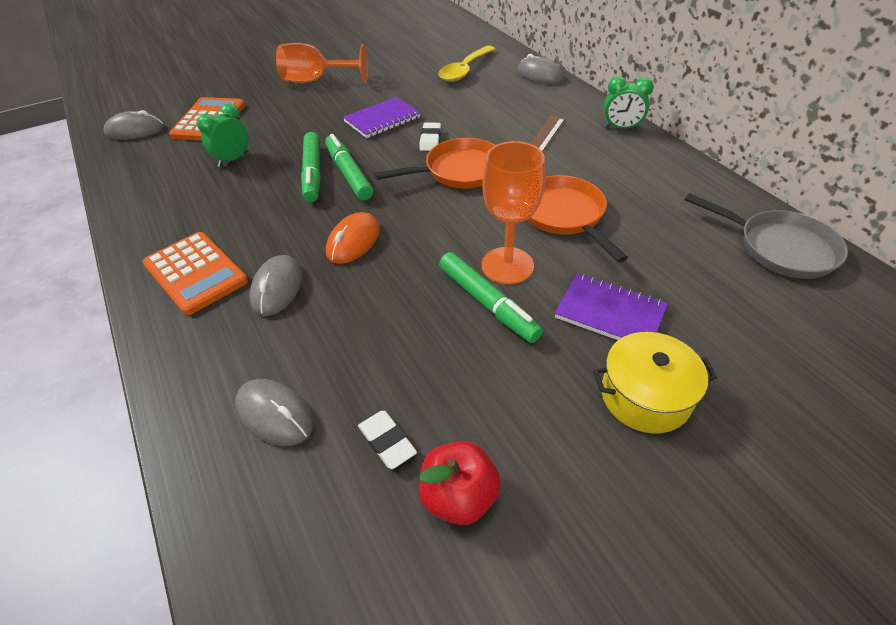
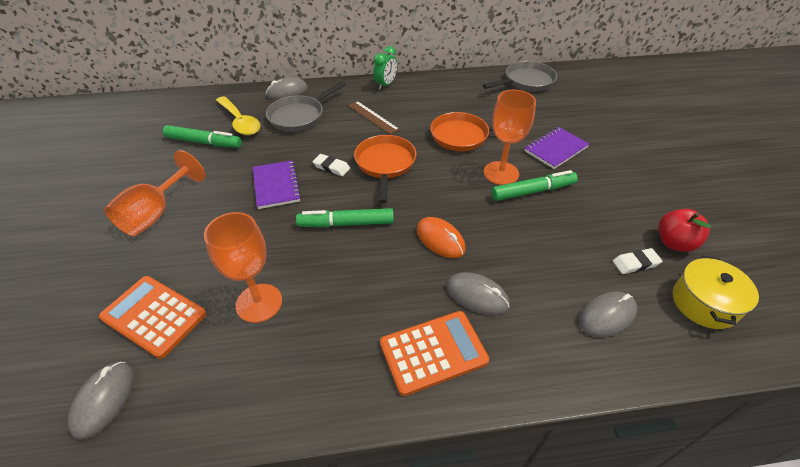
camera: 70 degrees left, 0 degrees up
green clock [197,103,248,167] -> orange goblet [204,212,282,323]
green marker [301,132,321,202] -> green marker moved to [163,125,242,148]
yellow pot [593,332,717,434] -> yellow pot moved to [673,255,759,329]
none -> grey pan [266,81,346,132]

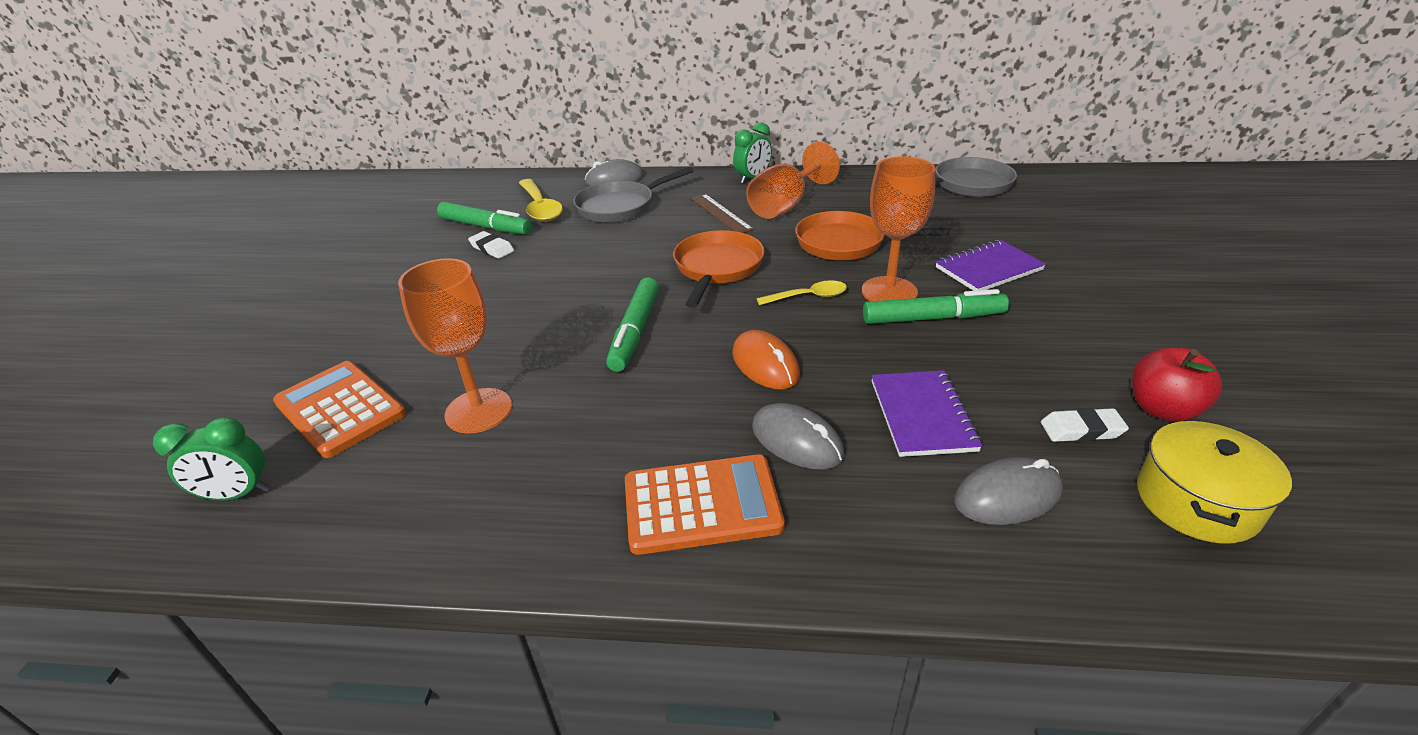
camera: 15 degrees right, 10 degrees down
grey mouse [68,362,134,440] -> green clock [153,417,269,500]
orange goblet [104,150,206,236] -> orange goblet moved to [746,142,840,219]
purple notebook [253,160,301,209] -> purple notebook moved to [871,370,983,457]
green marker [296,208,394,227] -> green marker turned 90 degrees counterclockwise [606,277,659,372]
white eraser [313,154,350,176] -> white eraser moved to [468,231,514,259]
none -> yellow spoon [757,280,847,305]

